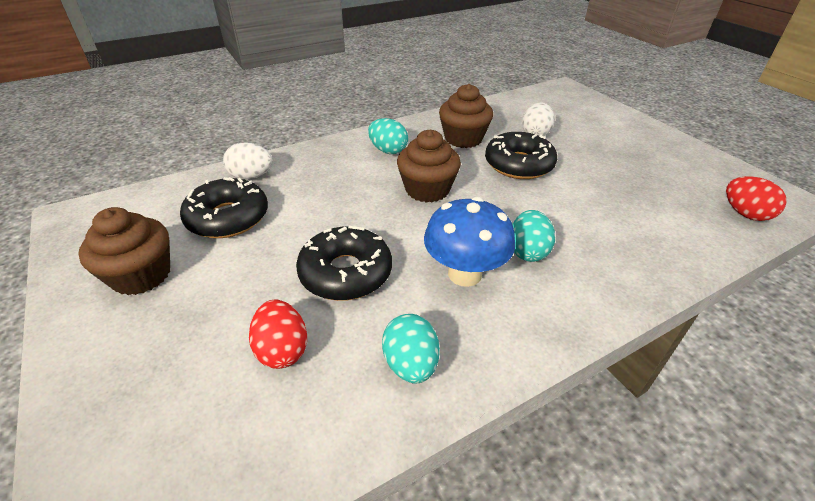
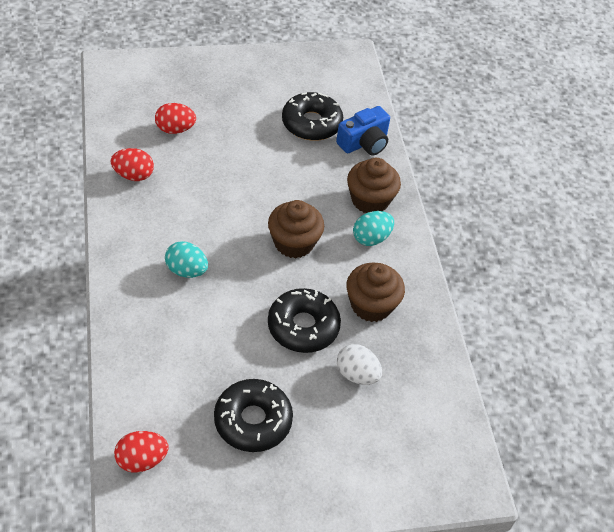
camera: 105 degrees right, 10 degrees up
brown cupcake [78,207,170,295] -> brown cupcake moved to [347,158,401,213]
white egg [223,142,273,179] -> blue camera [336,106,390,156]
black donut [296,226,392,301] -> black donut moved to [214,379,293,452]
turquoise egg [382,314,440,384] -> red egg [111,148,154,181]
blue mushroom [424,197,515,287] -> none

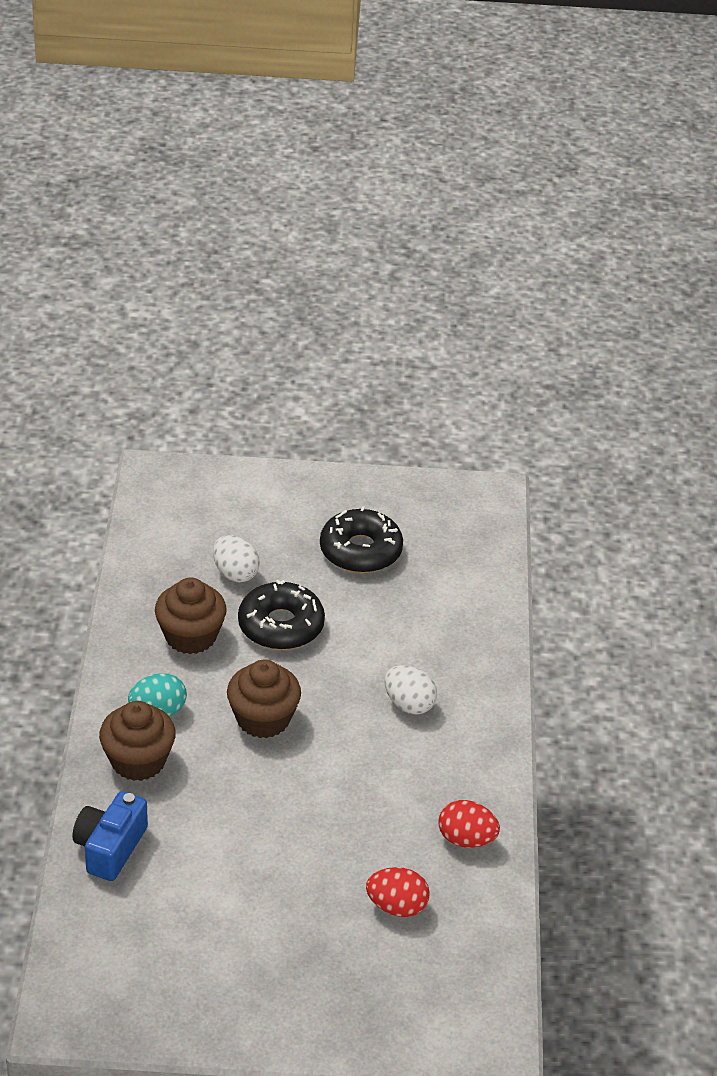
camera: 165 degrees left, 10 degrees down
red egg [114,431,168,472] -> none
turquoise egg [165,241,208,278] -> white egg [384,665,437,714]
black donut [282,92,343,141] -> none
blue camera [336,106,390,156] -> blue camera turned 45 degrees counterclockwise [72,791,148,881]

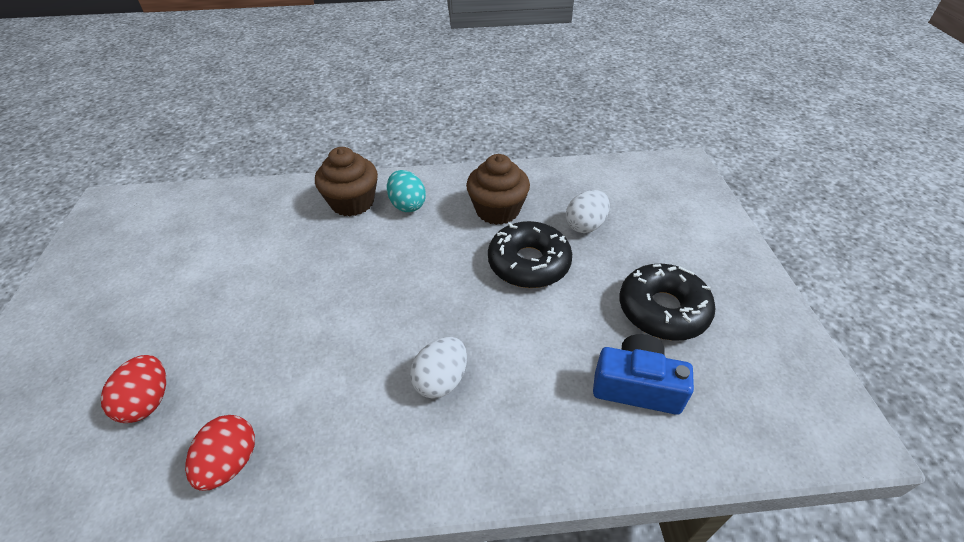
camera: 85 degrees right, 5 degrees up
blue camera [72,791,148,881] -> blue camera moved to [593,334,694,415]
brown cupcake [227,660,301,738] -> none

